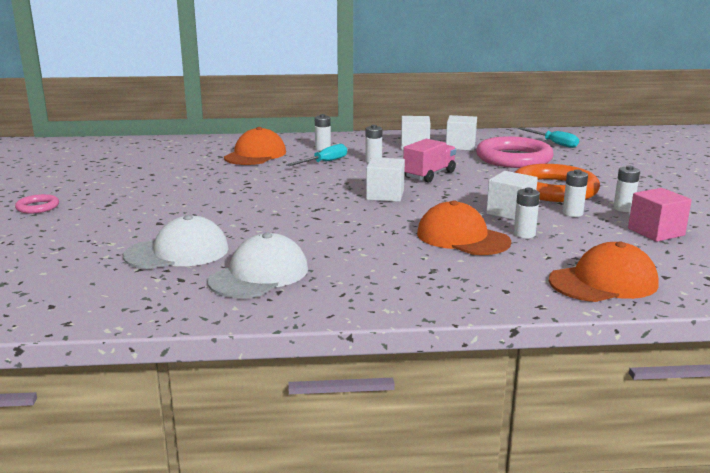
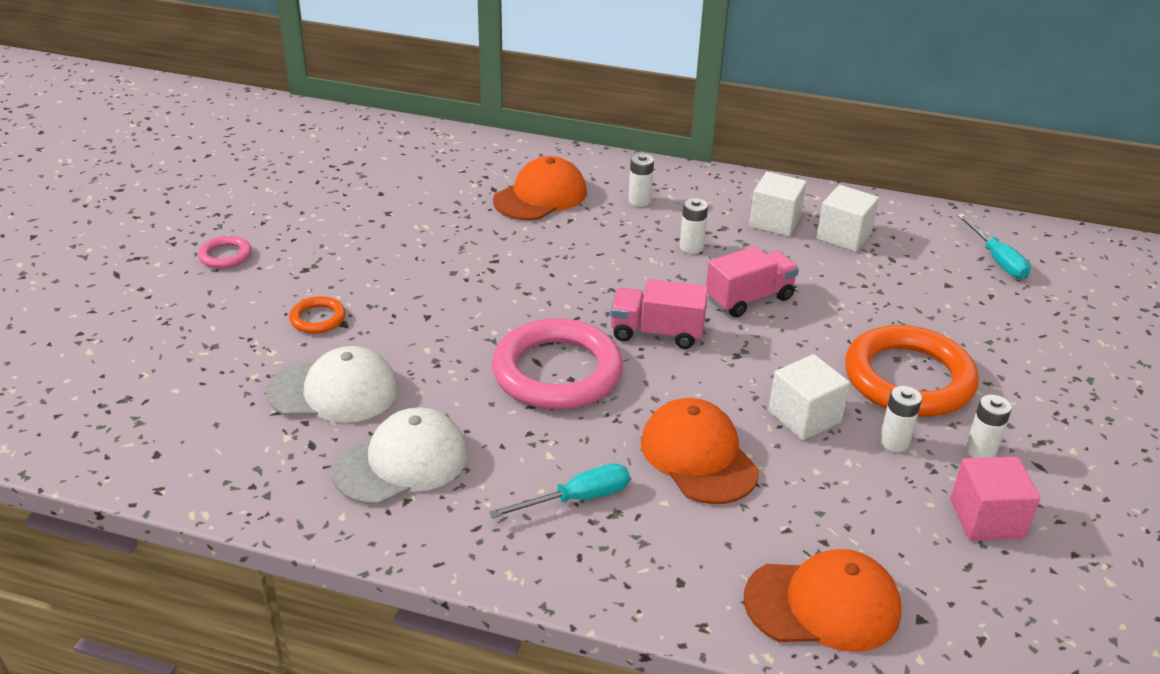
camera: 20 degrees right, 15 degrees up
turquoise screwdriver [286,144,347,166] -> turquoise screwdriver moved to [489,464,630,518]
white cube [366,157,405,202] -> pink truck [610,279,708,349]
pink ring [476,136,554,168] -> pink ring moved to [492,318,623,410]
white battery [514,188,540,238] -> none
none -> orange ring [289,296,346,334]

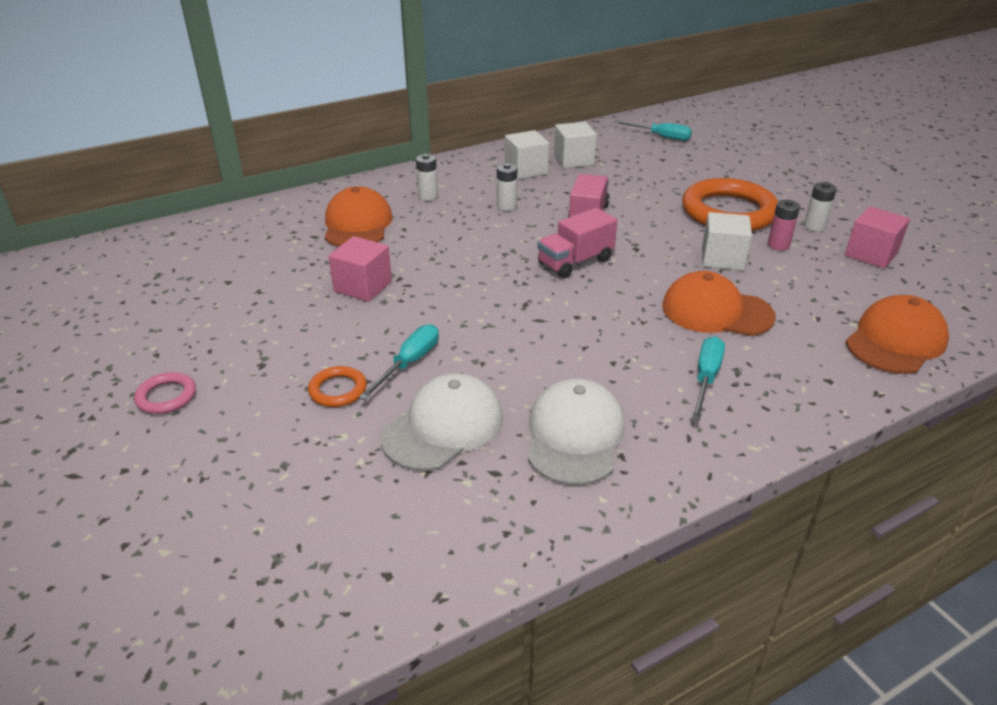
camera: 45 degrees left, 0 degrees up
pink ring [492,318,623,410] -> none
white battery [879,386,922,452] -> pink battery [768,200,800,251]
none -> pink cube [328,236,392,302]
none -> turquoise screwdriver [358,324,439,400]

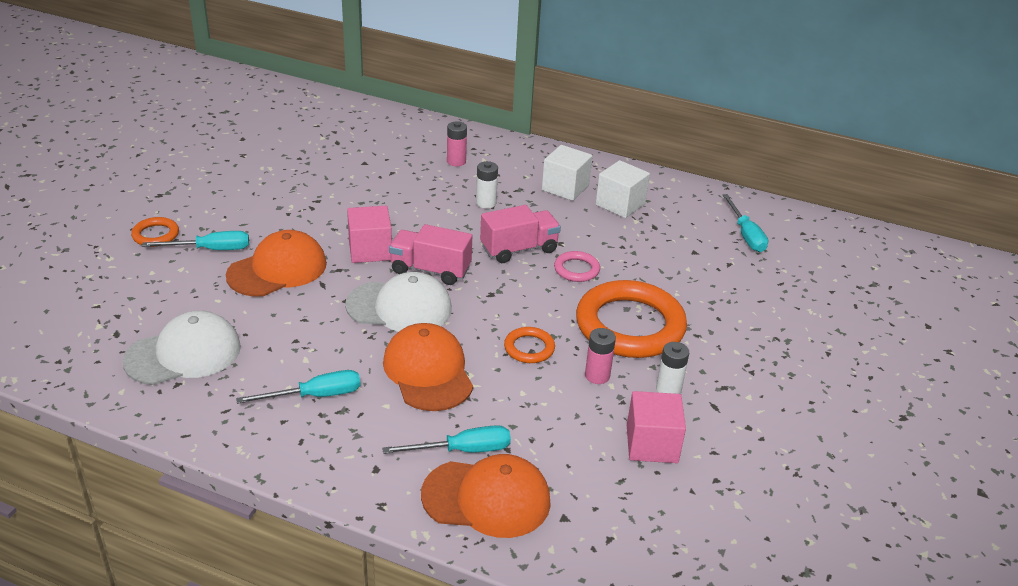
camera: 50 degrees right, 0 degrees up
pink ring [134,372,196,414] -> pink ring moved to [554,251,600,282]
orange cap [325,186,393,247] -> orange cap moved to [226,230,327,297]
pink cube [328,236,392,302] -> pink cube moved to [347,206,392,263]
white cap [381,373,503,471] -> white cap moved to [345,272,452,332]
white battery [416,154,438,201] -> pink battery [447,121,467,166]
white cube [702,212,752,270] -> orange ring [504,327,555,363]
none -> turquoise screwdriver [382,425,511,454]

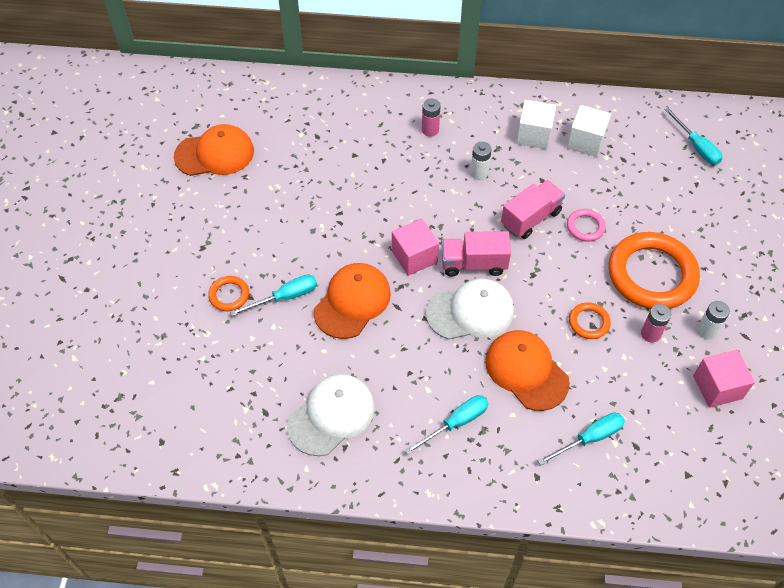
camera: 15 degrees left, 20 degrees up
orange cap [421,454,551,538] -> orange cap moved to [174,124,254,176]

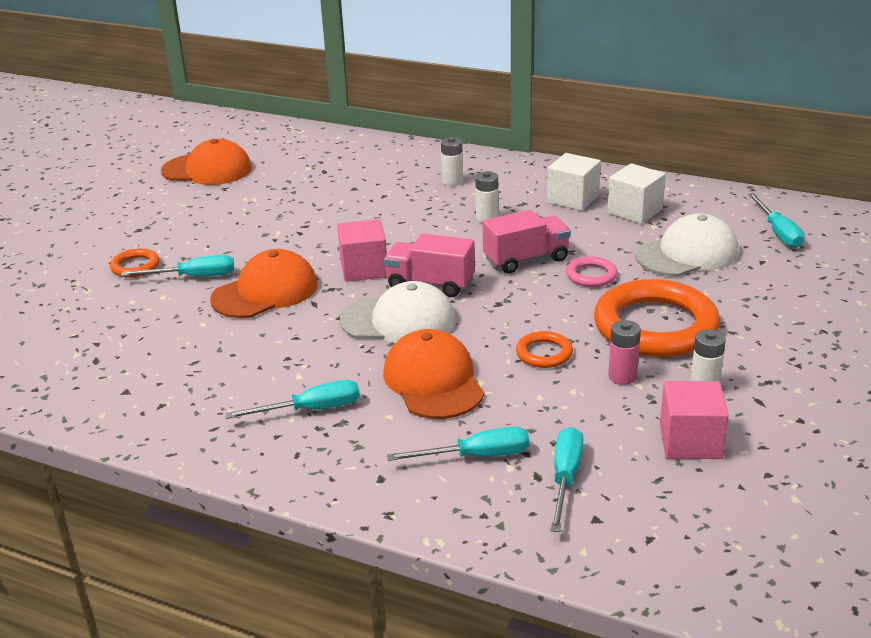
camera: 20 degrees right, 25 degrees down
white cap [287,374,375,456] -> white cap moved to [635,213,739,276]
pink battery [422,99,441,137] -> white battery [441,137,463,186]
none -> turquoise screwdriver [551,427,583,532]

